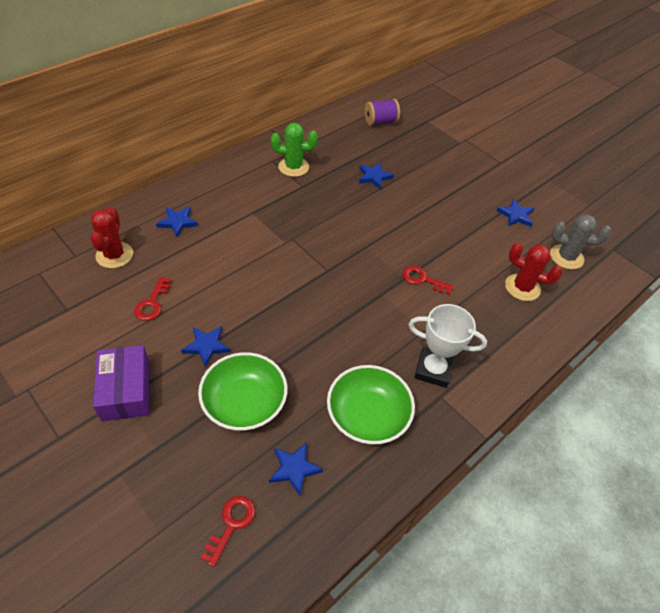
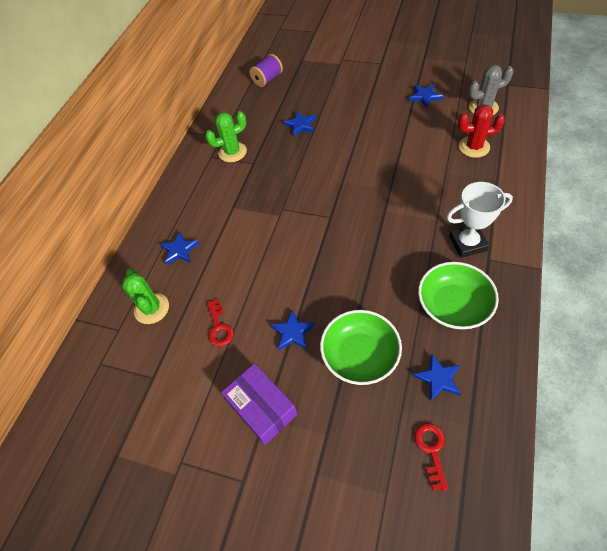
camera: 20 degrees left, 5 degrees up
red cactus [90,207,133,268] -> green cactus [122,269,169,324]
red key [403,266,454,295] -> none

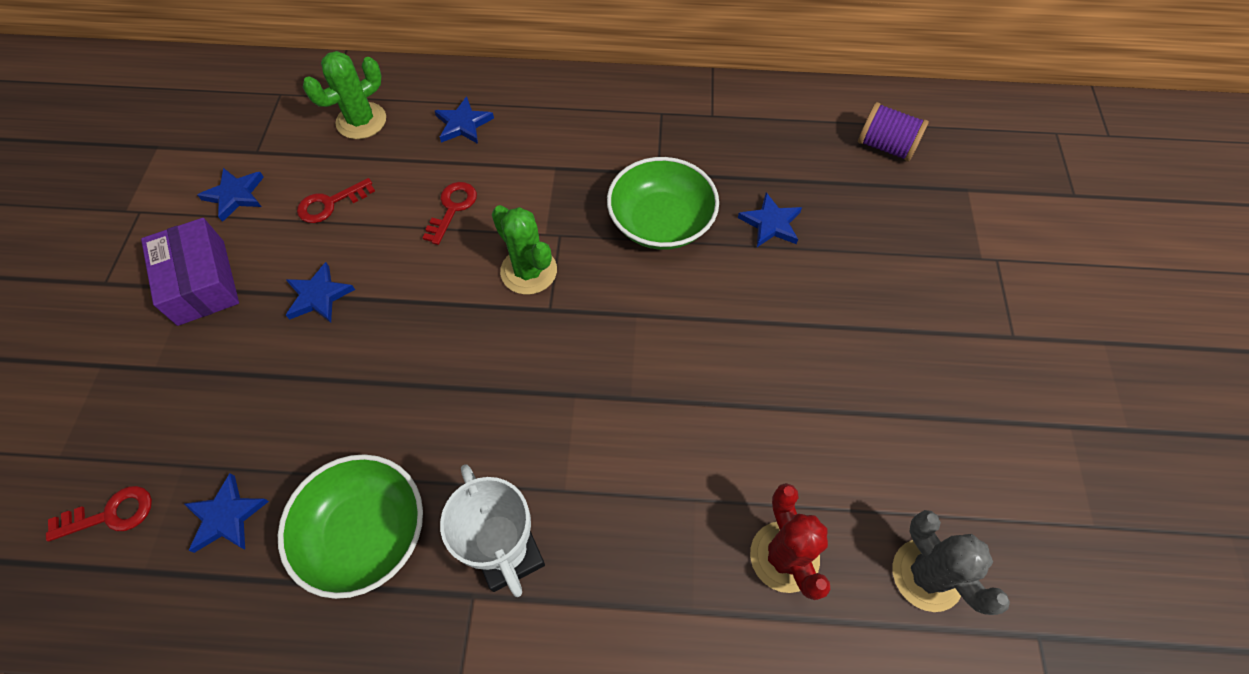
camera: 70 degrees right, 5 degrees up
green cactus [205,111,247,162] -> green cactus moved to [492,205,557,295]
purple box [221,363,297,445] -> purple box turned 60 degrees counterclockwise [141,218,239,326]
green bowl [320,310,402,385] -> green bowl moved to [607,157,719,250]
blue star [409,84,443,108] -> blue star moved to [198,168,264,222]
none -> red key [422,182,477,245]

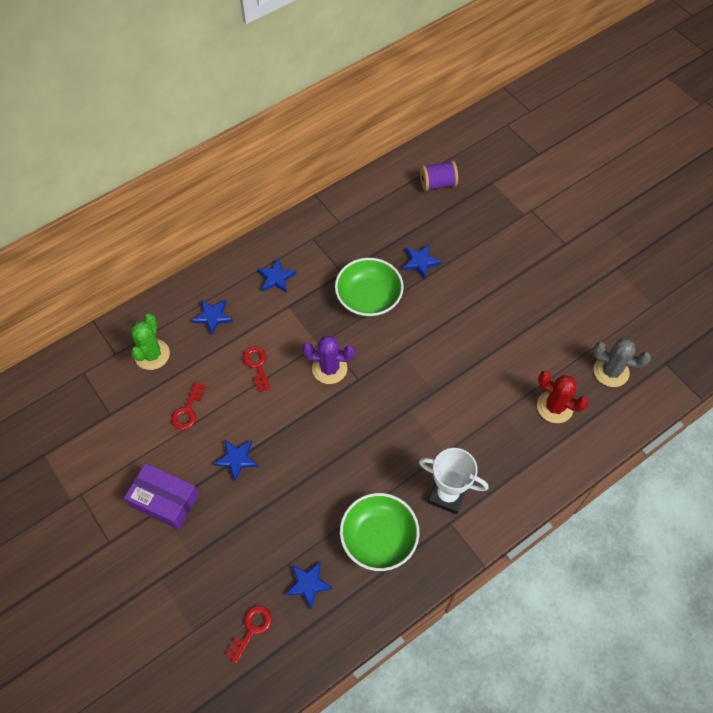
camera: 40 degrees left, 0 degrees up
blue star [198,168,264,222] -> blue star moved to [257,259,297,293]
green cactus [492,205,557,295] -> purple cactus [302,335,355,384]

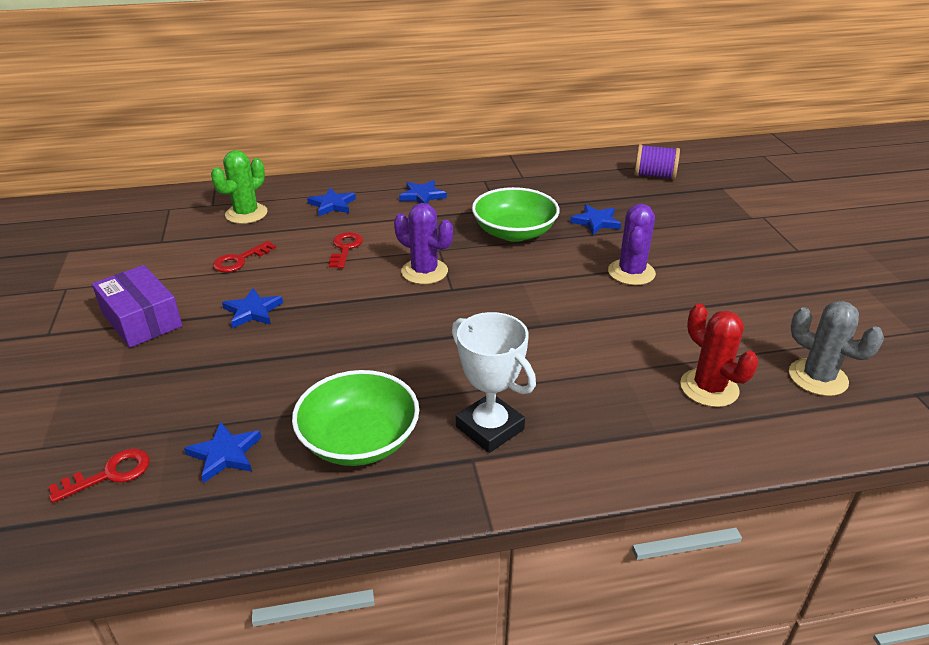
camera: 25 degrees right, 25 degrees down
none -> purple cactus [608,204,656,285]

